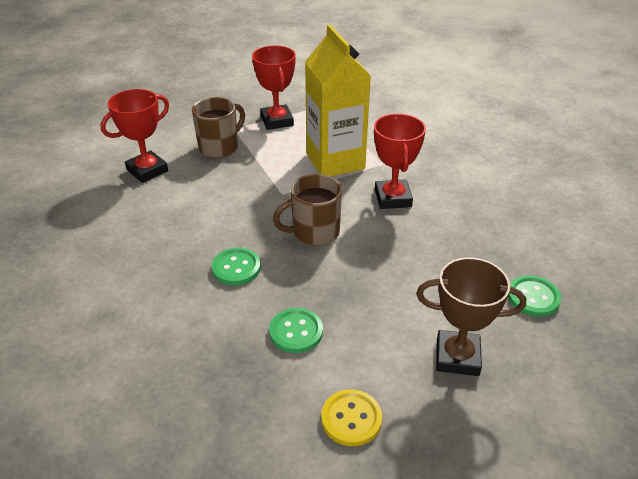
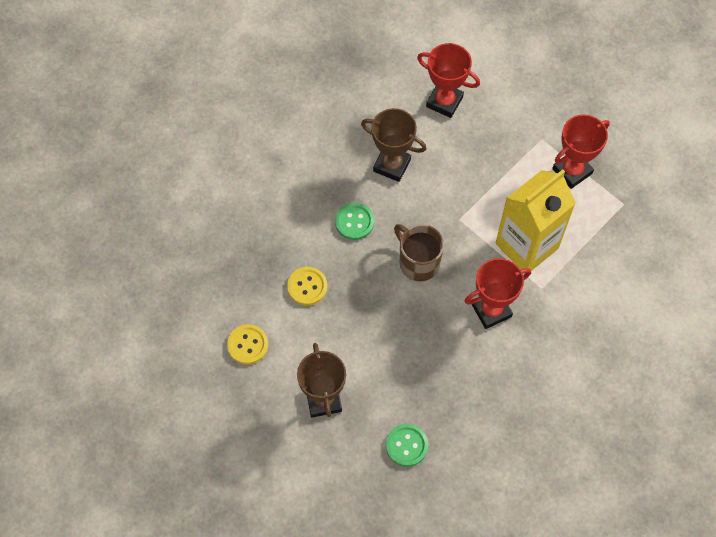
camera: 70 degrees right, 25 degrees up
brown mug [192,97,245,158] -> none
green button [269,308,323,353] -> yellow button [287,267,327,306]
none -> brown trophy [361,108,426,182]

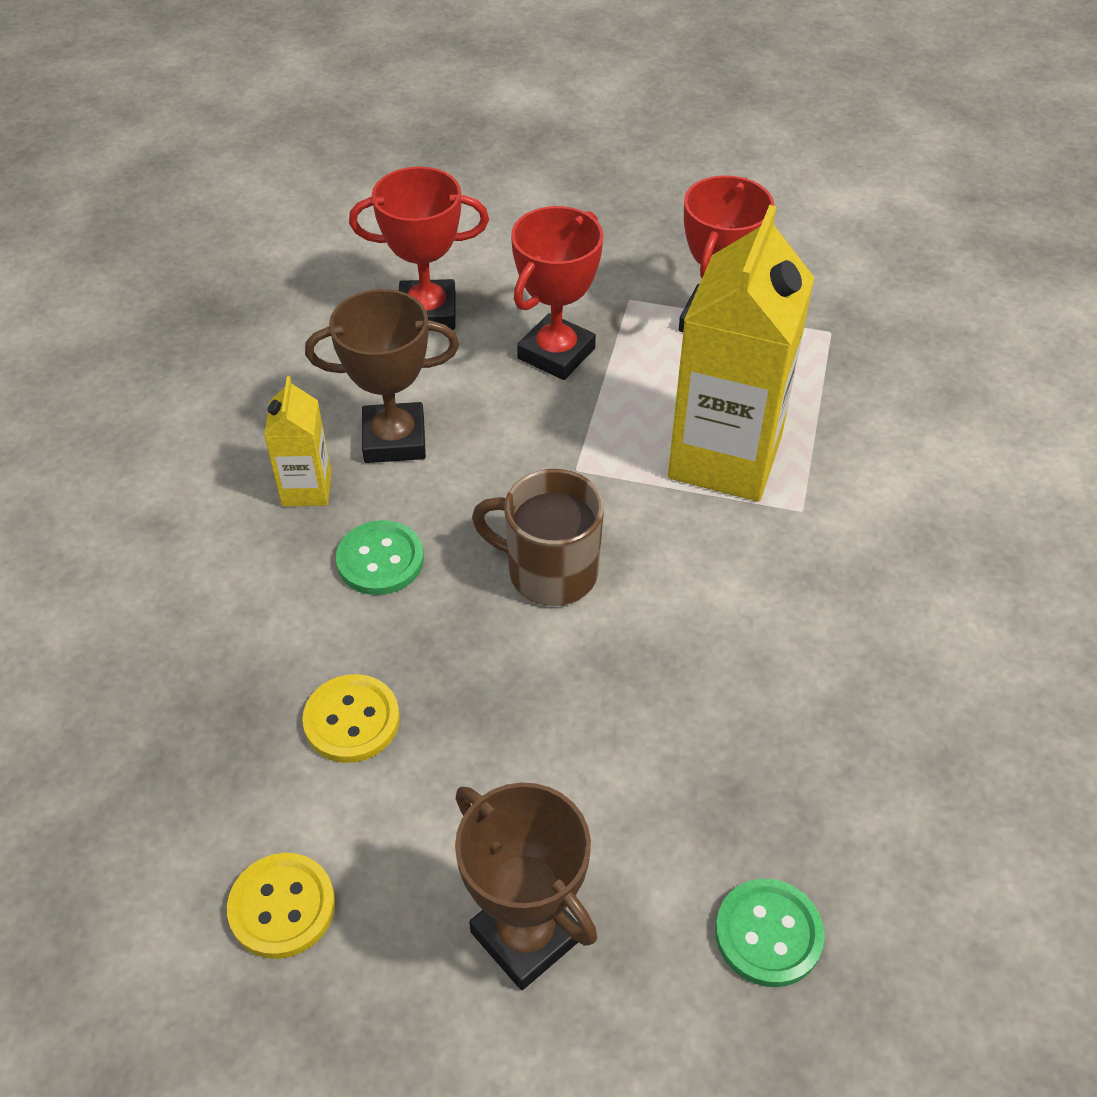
camera: 30 degrees left, 15 degrees down
red trophy [464,258,531,329] -> red trophy moved to [511,206,603,380]
none -> yellow carton [264,376,332,506]

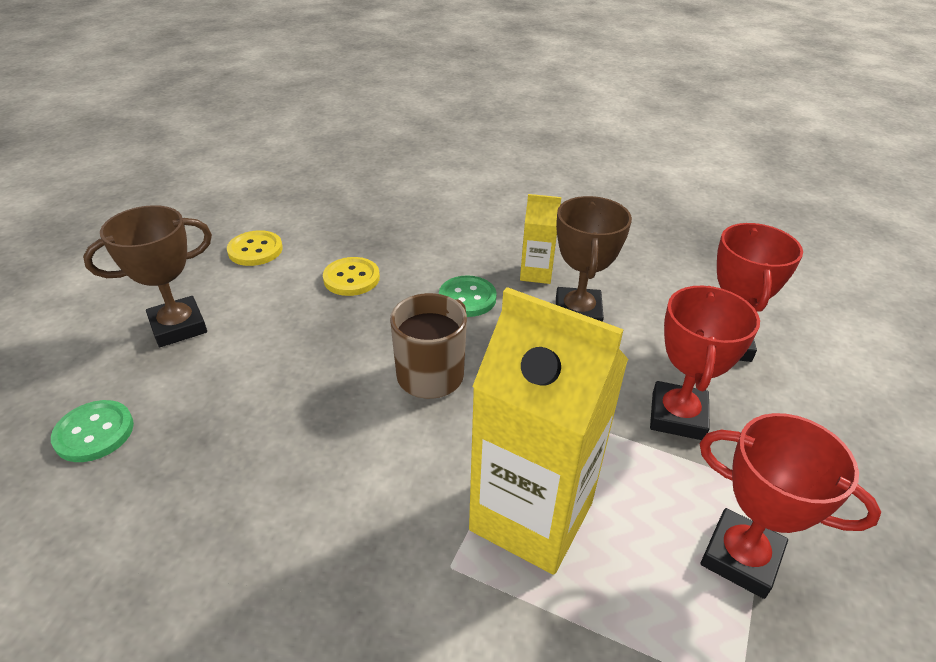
camera: 100 degrees right, 10 degrees down
red trophy [511,206,603,380] -> red trophy turned 60 degrees clockwise [650,286,760,440]

